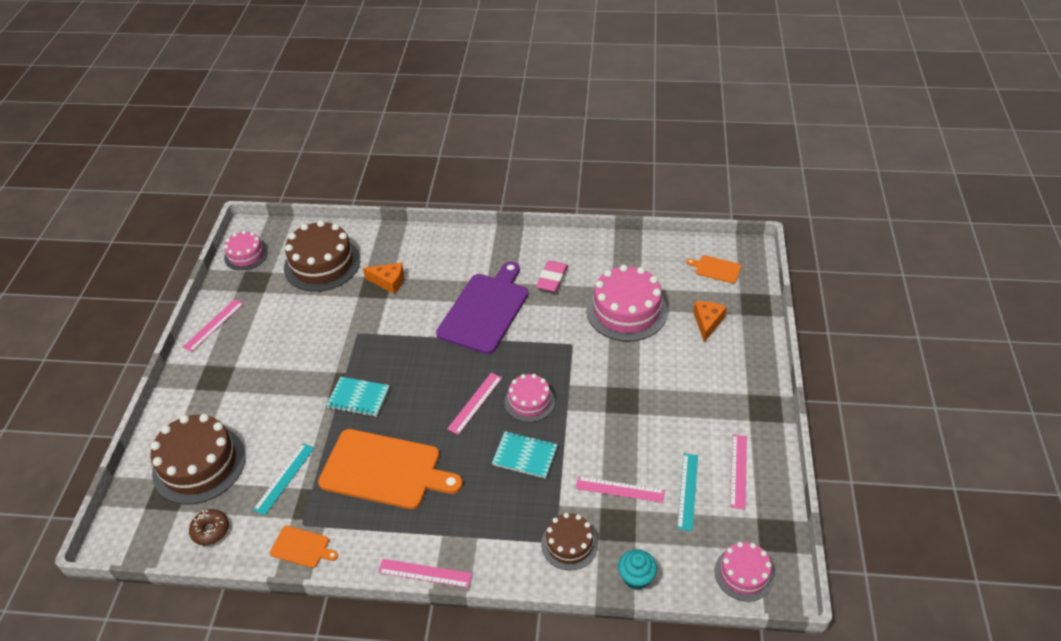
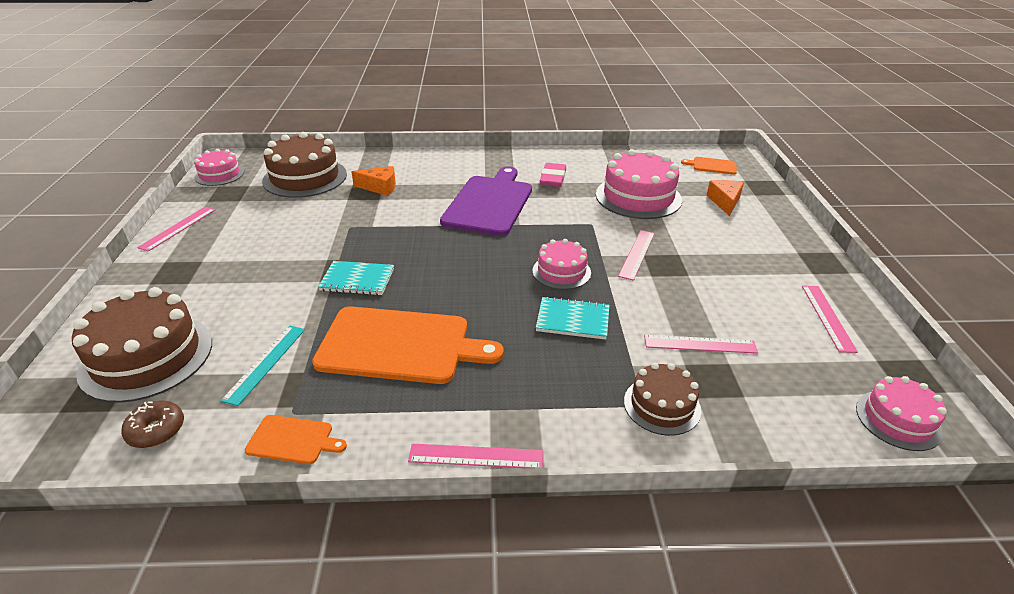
camera: 10 degrees left, 10 degrees down
pink ruler [447,373,502,435] -> pink ruler moved to [618,230,655,281]
turquoise cupcake [618,549,657,590] -> none
turquoise ruler [677,454,698,531] -> none

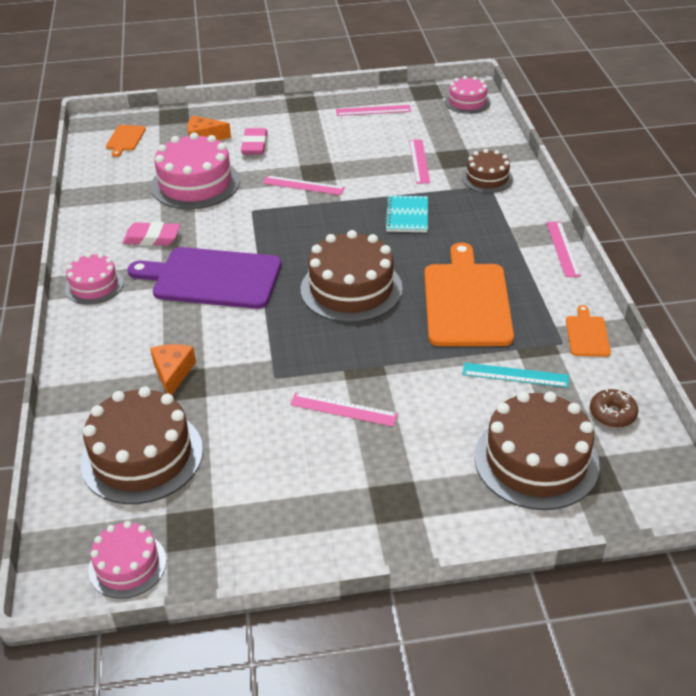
camera: 95 degrees left, 5 degrees up
pink ruler [137,207,216,252] -> pink ruler moved to [290,392,398,427]
turquoise notebook [318,261,394,295] -> none
pink cake [533,239,591,290] -> pink cake moved to [65,253,124,305]
none -> pink eraser [241,128,268,154]
none -> brown cake [301,230,403,323]

